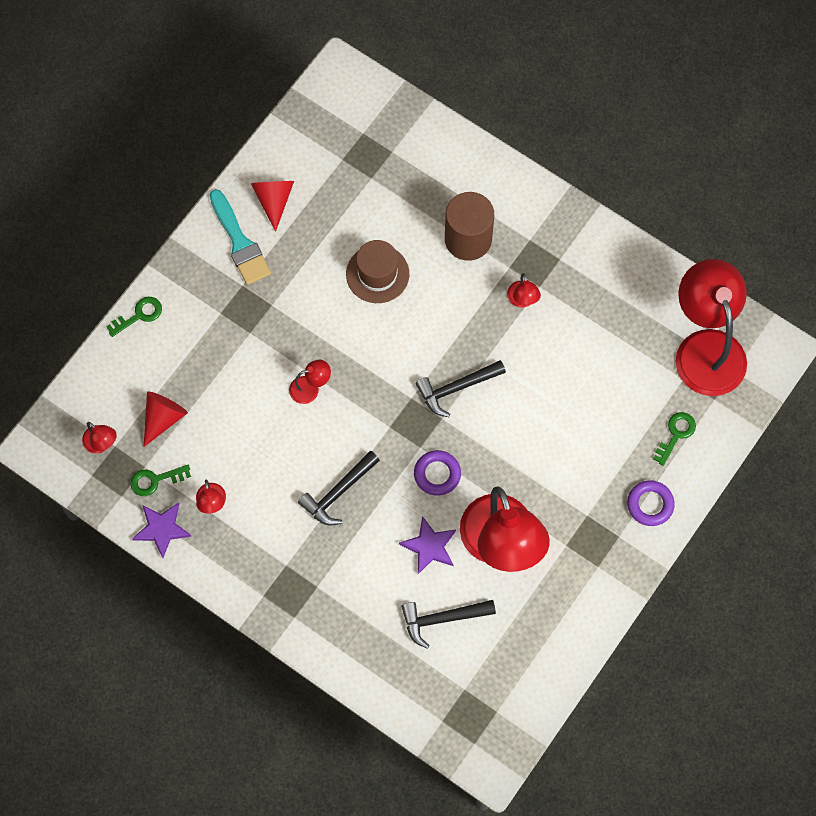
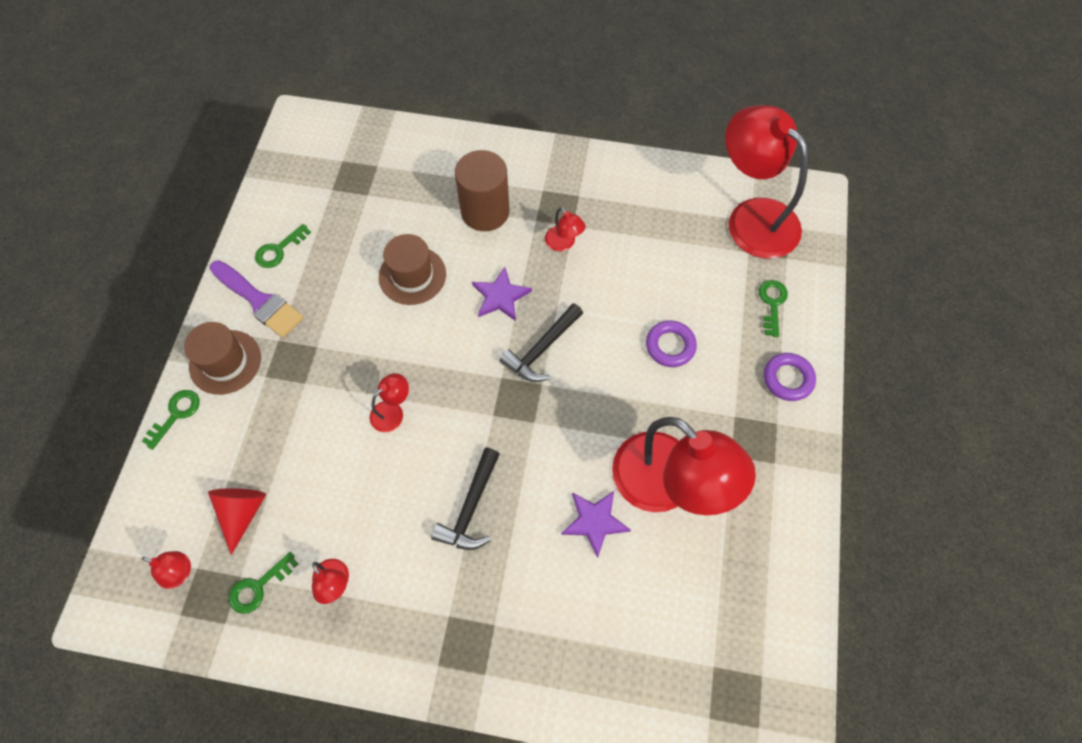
camera: 25 degrees left, 5 degrees down
purple star [132,502,192,558] -> purple star moved to [472,267,532,321]
turquoise brush [210,189,271,285] -> purple brush [209,260,304,338]
red cone [251,181,294,232] -> green key [255,224,311,268]
black hammer [401,600,496,649] -> none
purple ring [414,450,461,496] -> purple ring moved to [646,321,697,367]
none -> brown hat [184,322,261,395]

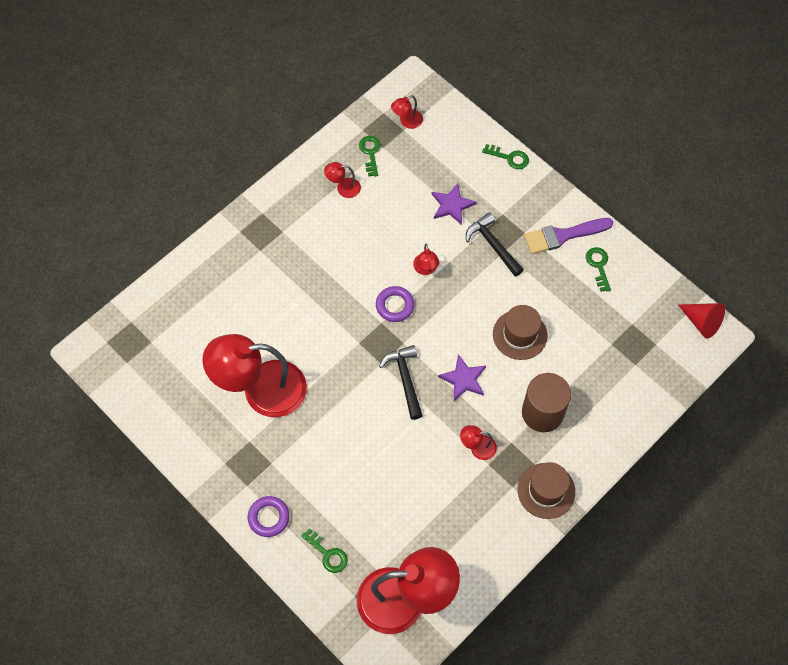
camera: 125 degrees right, 0 degrees up
green key [142,390,200,450] -> green key turned 45 degrees counterclockwise [482,144,529,169]
brown hat [184,322,261,395] -> brown hat moved to [517,462,575,519]
red cone [208,488,266,555] -> red cone moved to [678,303,725,339]
black hammer [431,447,500,550] -> black hammer moved to [466,212,524,277]
purple star [561,491,631,558] -> purple star moved to [432,183,477,225]
purple ring [646,321,697,367] -> purple ring moved to [376,286,415,322]

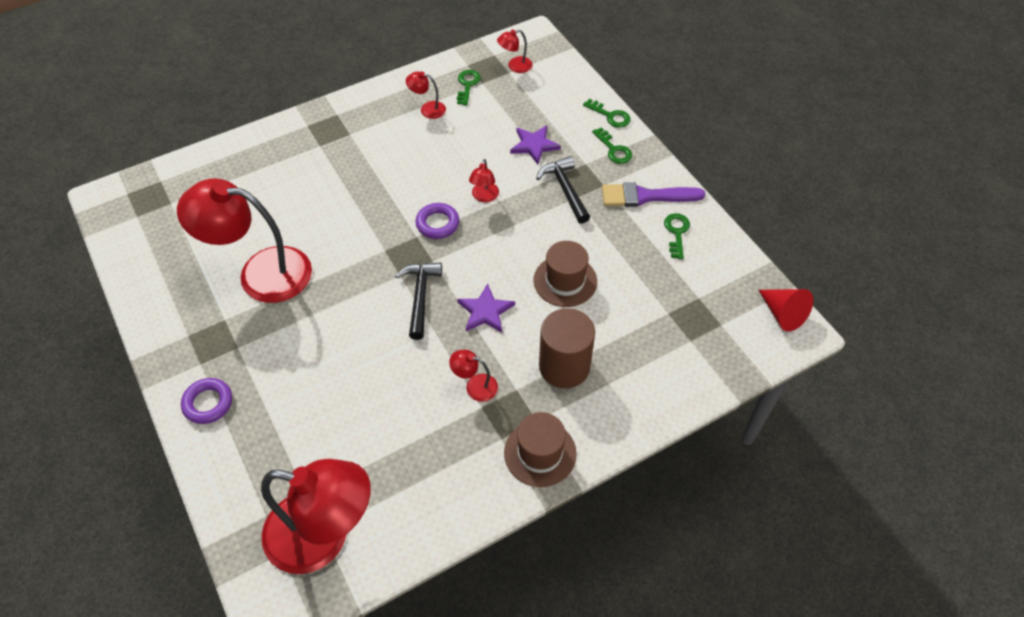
camera: 15 degrees right, 10 degrees down
green key [301,528,348,573] -> green key moved to [592,127,632,164]

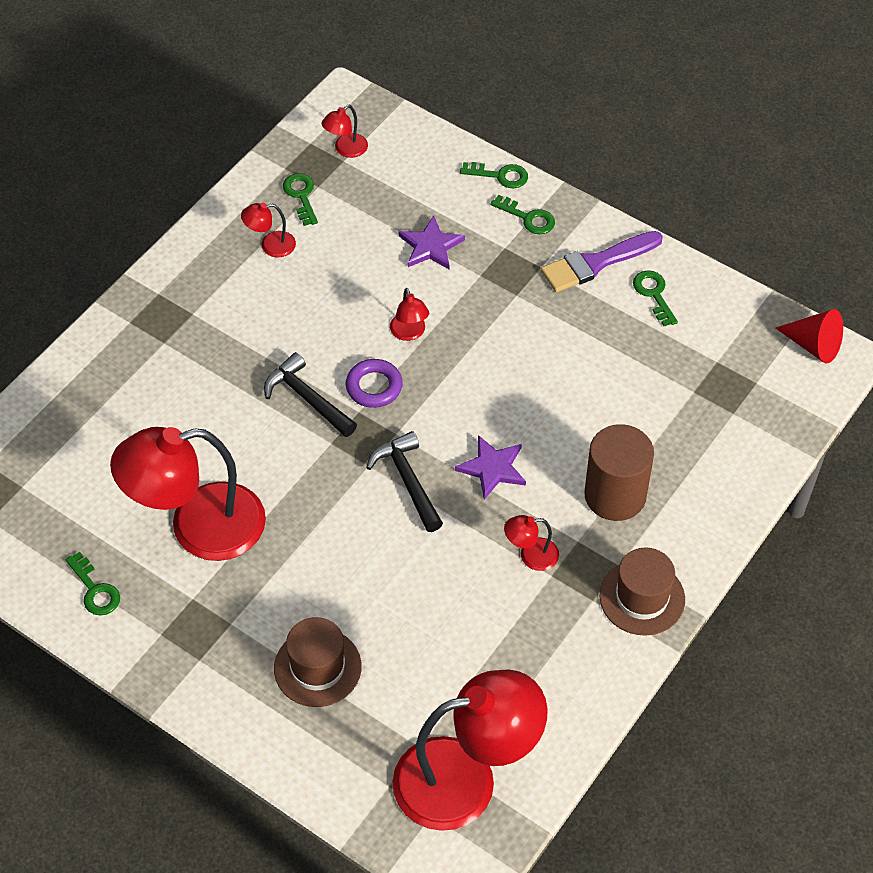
camera: 25 degrees left, 0 degrees up
purple ring [181,378,232,424] -> none
brown hat [534,241,597,307] -> brown hat moved to [274,617,362,707]
black hammer [536,156,590,224] -> black hammer moved to [264,352,357,437]
none -> green key [65,552,120,615]

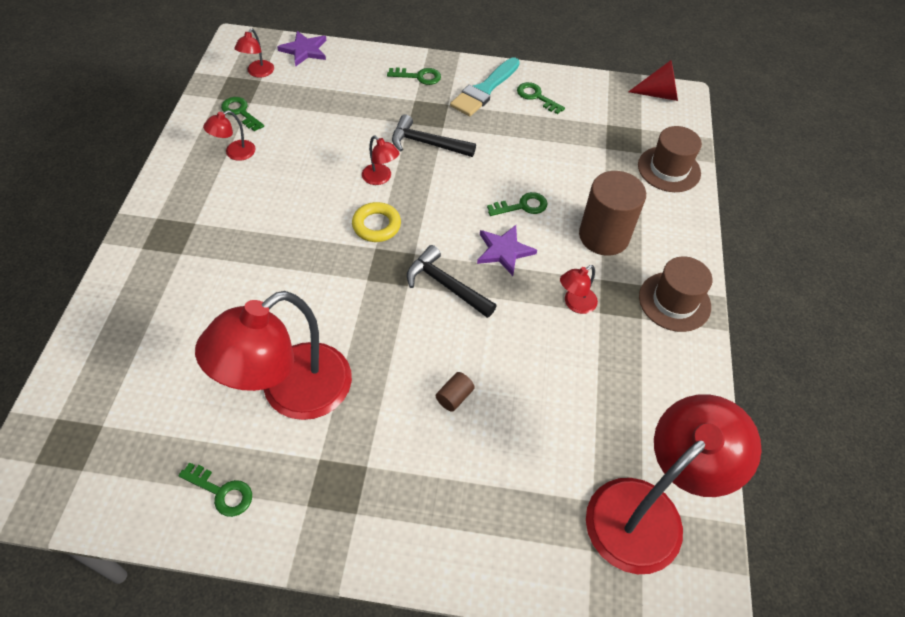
camera: 30 degrees left, 0 degrees up
black hammer [264,352,357,437] -> black hammer moved to [392,114,476,157]
brown hat [274,617,362,707] -> brown hat moved to [638,126,702,192]
purple ring [345,359,403,408] -> yellow ring [352,202,401,242]
purple star [399,215,465,269] -> purple star moved to [277,31,327,67]
green key [460,162,528,189] -> green key moved to [487,192,548,216]
purple brush [541,231,663,292] -> turquoise brush [450,58,520,116]
none -> brown cylinder [436,372,475,412]

